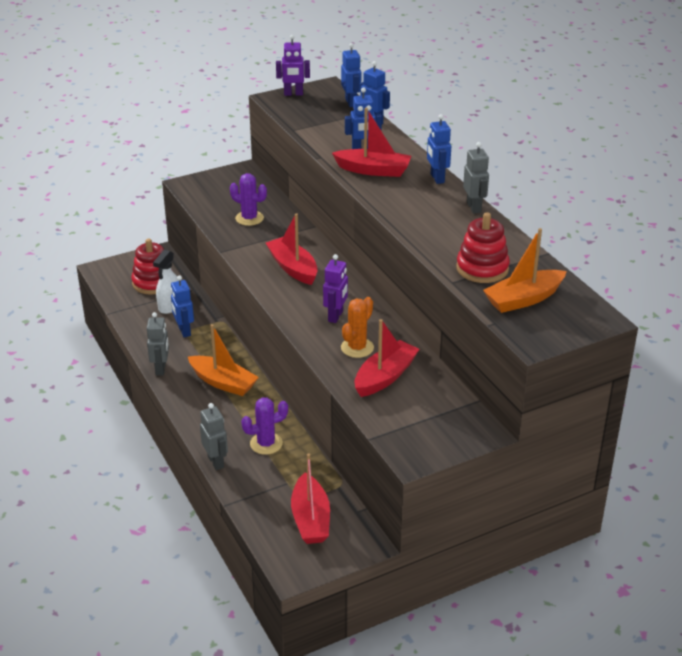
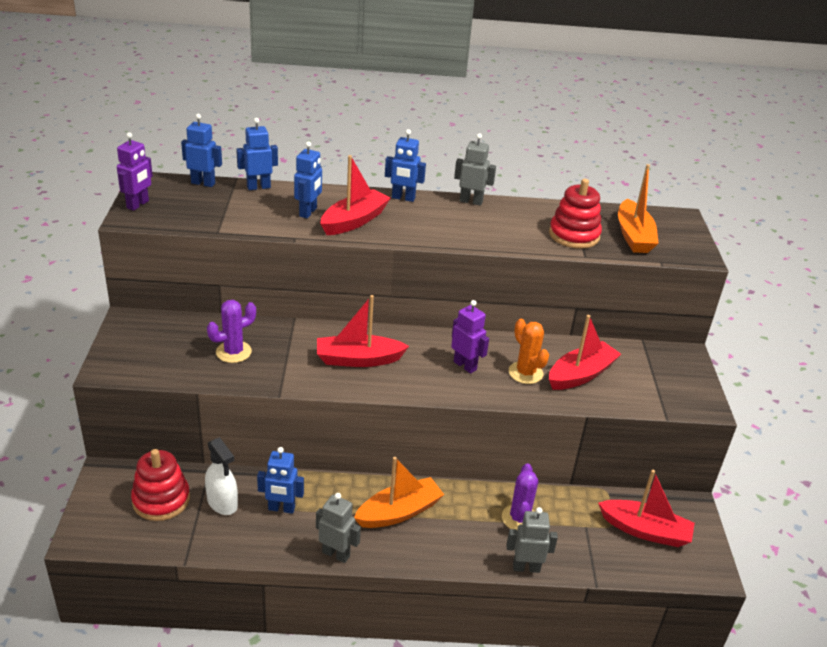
camera: 65 degrees left, 0 degrees up
red boat [355,319,420,397] -> red boat turned 75 degrees clockwise [549,315,621,390]

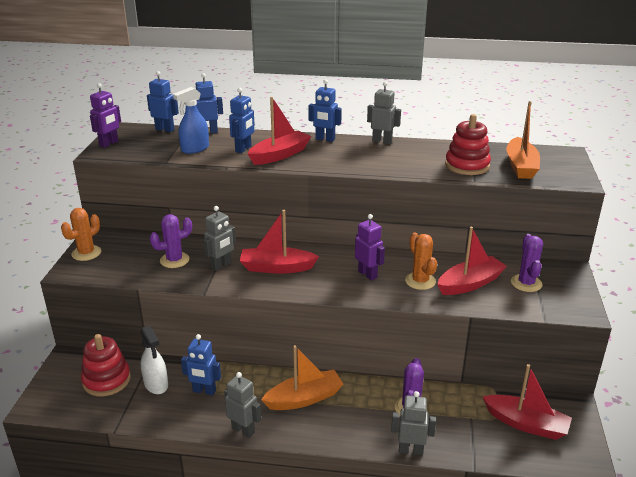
camera: 10 degrees right, 5 degrees down
none -> orange cactus [61,208,101,261]
none -> blue spray bottle [173,87,209,154]
none -> grey robot [204,206,236,271]
none -> purple cactus [511,234,543,292]

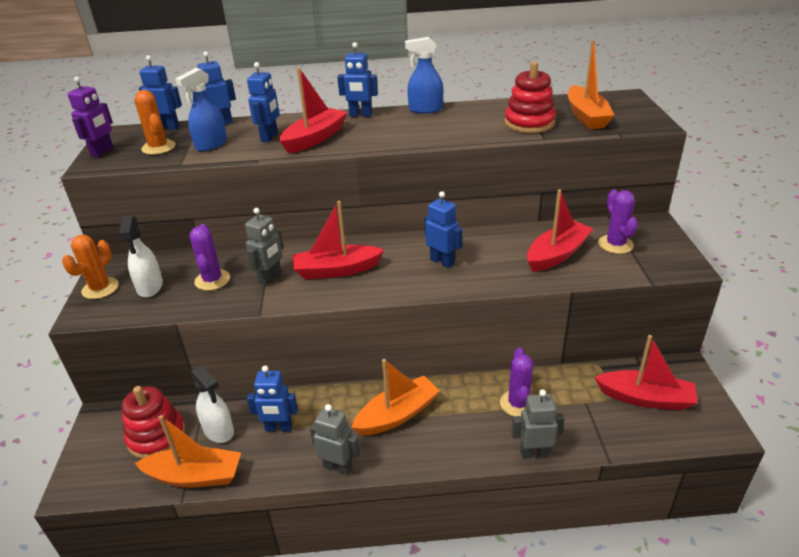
camera: 10 degrees left, 5 degrees up
purple cactus [150,214,192,268] -> purple cactus turned 60 degrees counterclockwise [189,224,230,291]
purple robot [355,214,385,281] -> blue robot [425,191,463,268]
grey robot [367,81,401,144] -> blue spray bottle [405,37,443,114]
orange cactus [405,233,437,290] -> orange cactus moved to [134,90,176,155]
none -> white spray bottle [119,215,163,298]
none -> orange boat [135,415,241,488]

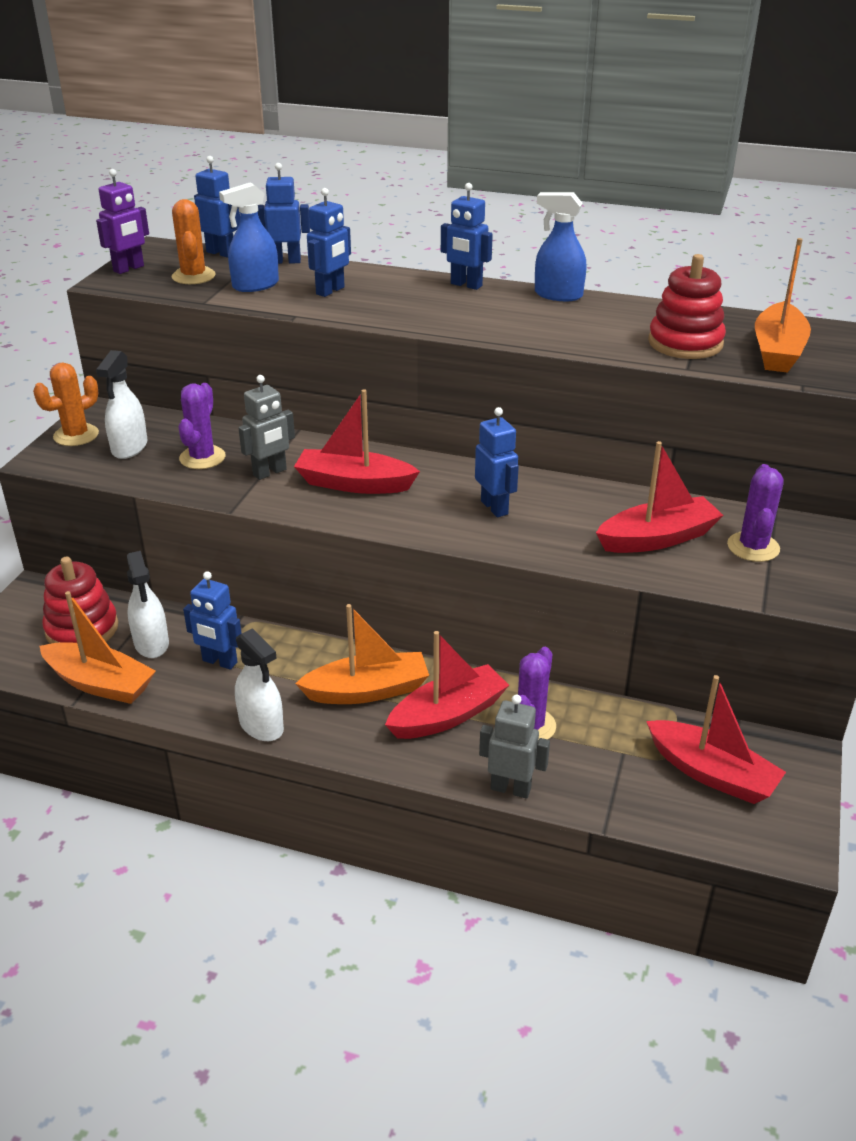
camera: 20 degrees right, 0 degrees up
red boat [280,68,348,154] -> red boat moved to [385,631,509,739]
grey robot [310,404,360,476] -> white spray bottle [235,628,284,741]

